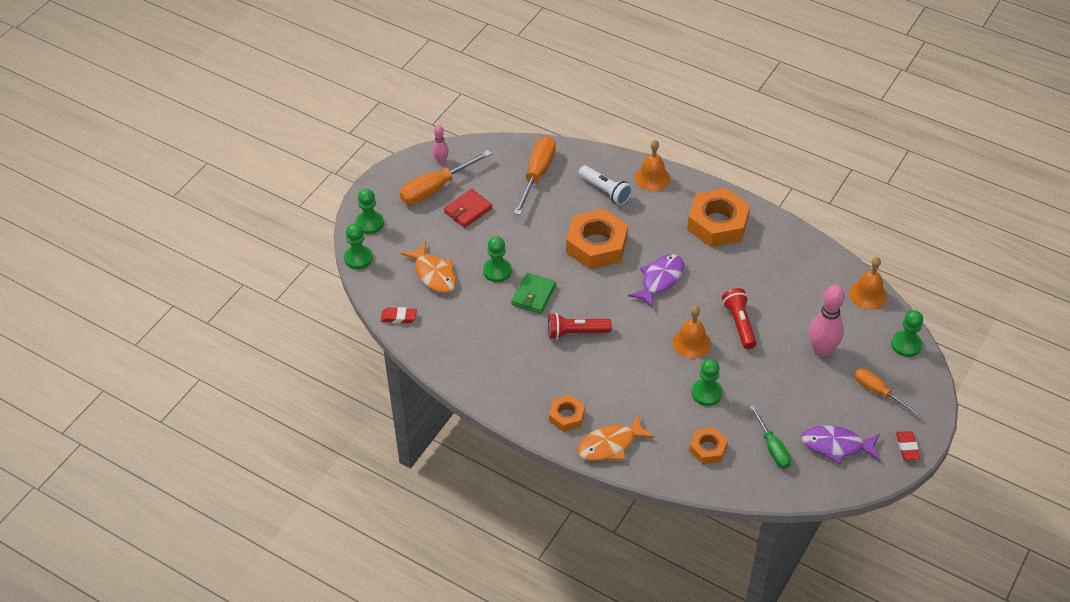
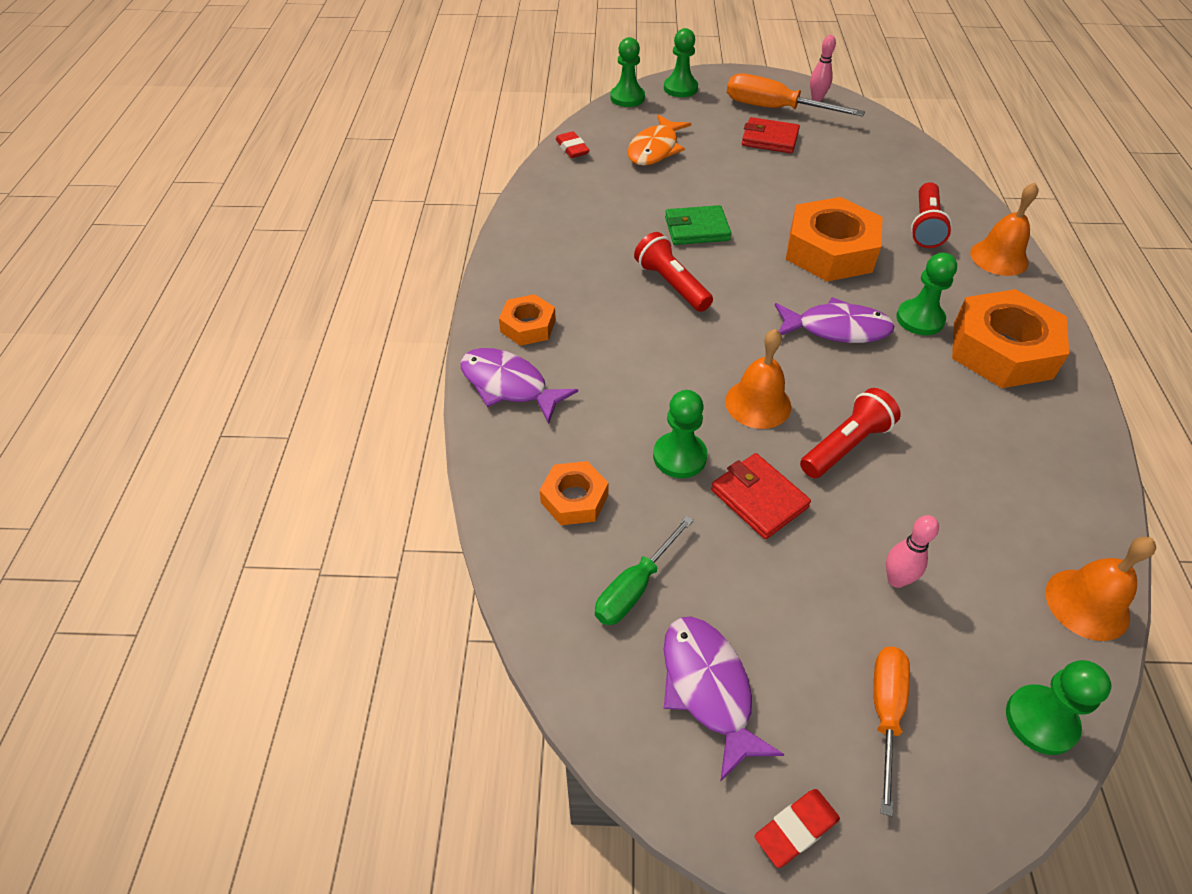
camera: 60 degrees right, 0 degrees up
green pawn [483,236,512,282] -> green pawn moved to [896,253,957,335]
orange screwdriver [514,136,556,215] -> none
orange fish [578,414,654,461] -> purple fish [460,348,578,424]
white flashlight [579,165,632,205] -> red flashlight [911,182,952,248]
pink bowling pin [809,285,845,357] -> pink bowling pin [886,515,939,588], size x0.54
none -> red wallet [711,453,811,539]

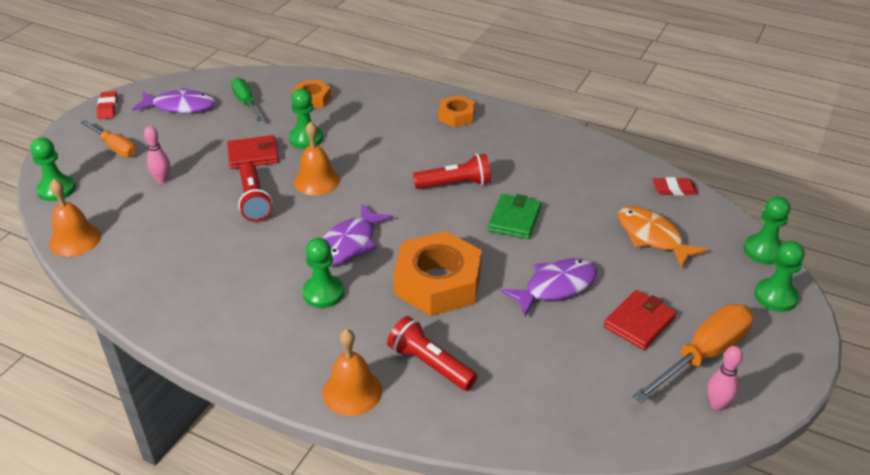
camera: 115 degrees right, 10 degrees down
purple fish [460,348,578,424] -> purple fish moved to [500,258,597,316]
orange nut [952,289,1069,388] -> none

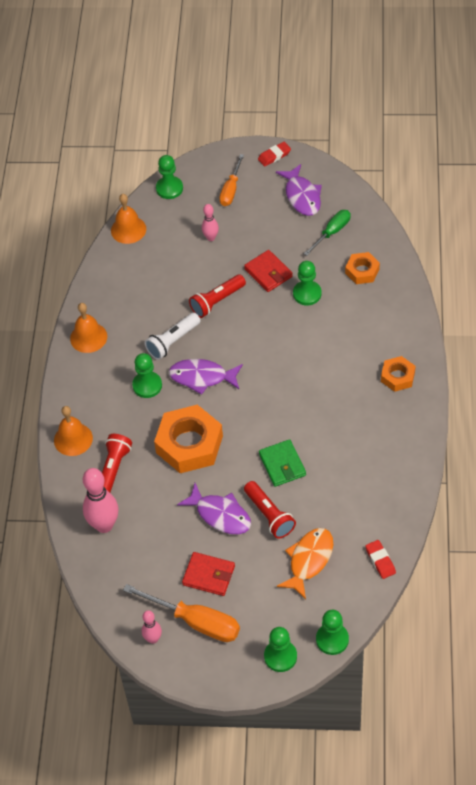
camera: 70 degrees right, 15 degrees up
orange bell [294,121,340,195] -> orange bell moved to [70,303,107,353]
red flashlight [413,154,491,189] -> red flashlight moved to [244,481,296,538]
green wallet [488,194,541,239] -> green wallet turned 75 degrees clockwise [259,439,306,487]
none -> pink bowling pin [83,468,119,533]
none -> white flashlight [145,313,200,360]

